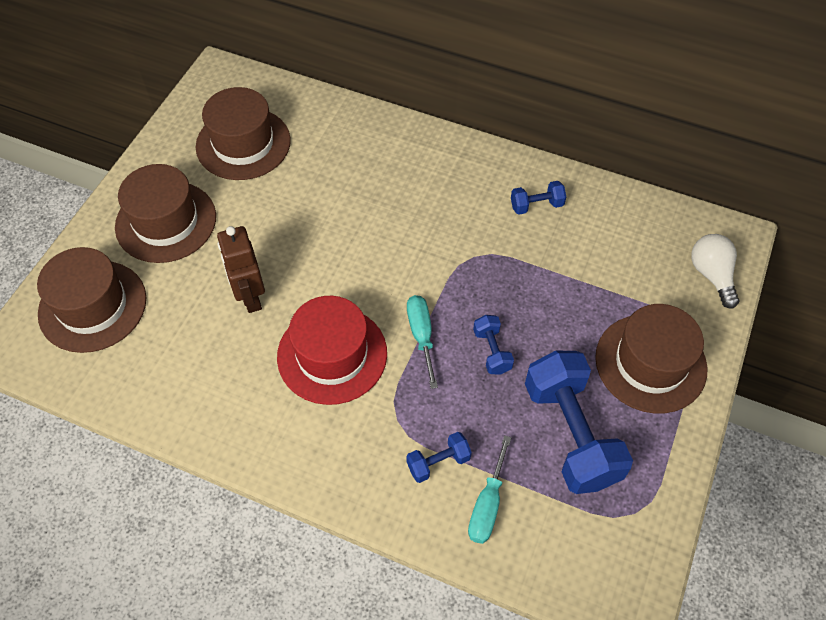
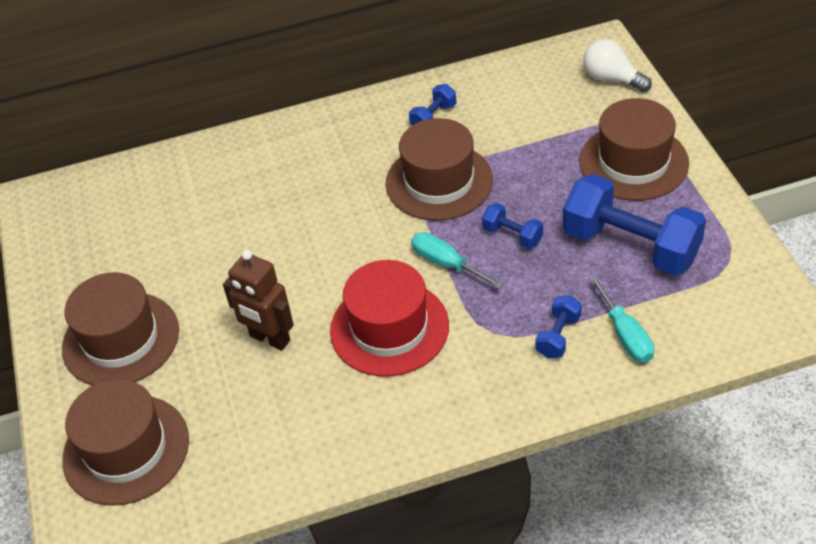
camera: 35 degrees left, 10 degrees down
brown hat [196,87,291,180] -> brown hat moved to [386,118,493,221]

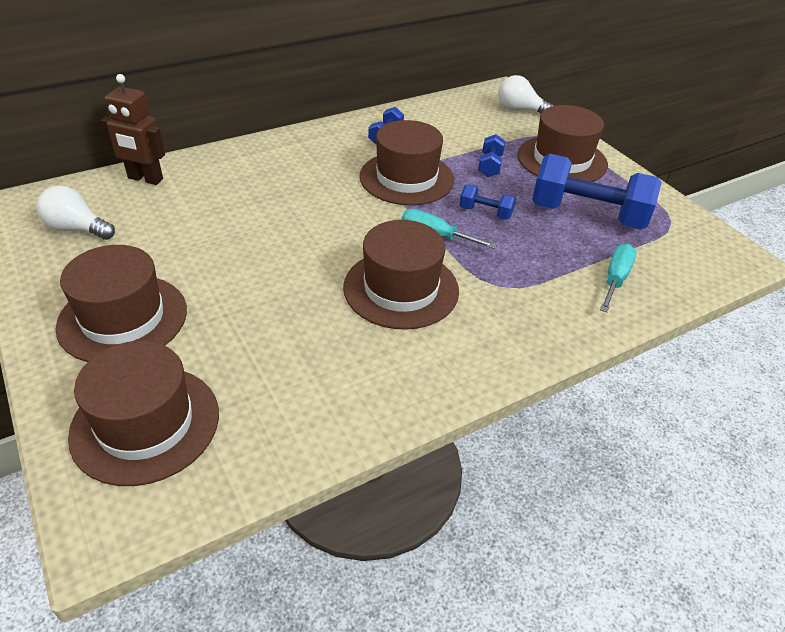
camera: 20 degrees left, 5 degrees down
brown robot [223,250,294,351] -> brown robot moved to [101,74,165,185]
red hat [330,260,449,377] -> brown hat [343,220,459,330]
blue dumbbell [536,295,582,358] -> blue dumbbell moved to [478,134,505,177]
turquoise screwdriver [589,276,654,363] -> turquoise screwdriver turned 120 degrees counterclockwise [600,244,637,312]
none -> white light bulb [37,185,115,240]

